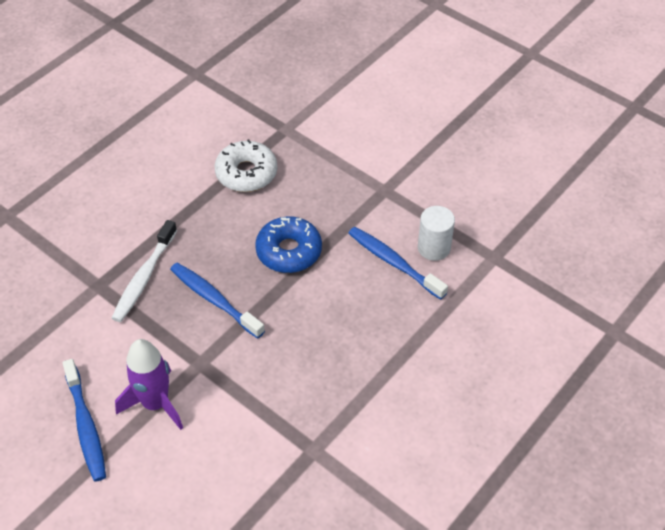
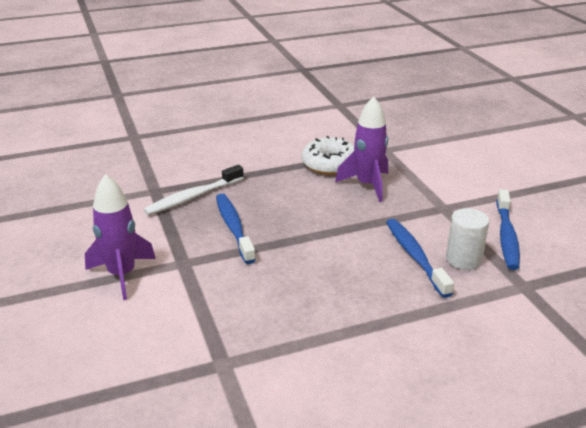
camera: 30 degrees right, 20 degrees down
blue toothbrush [63,359,106,482] -> blue toothbrush moved to [496,189,520,270]
blue donut [255,216,322,273] -> none
none -> purple rocket [335,96,388,202]

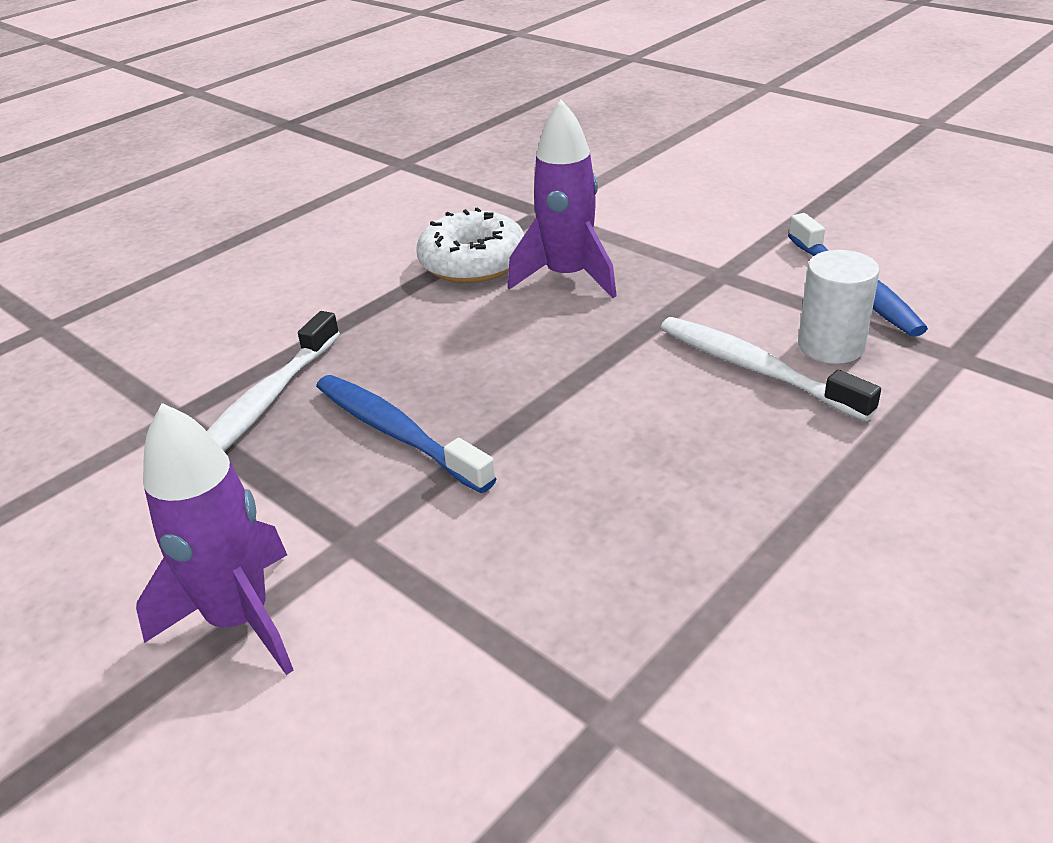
camera: 25 degrees left, 5 degrees up
blue toothbrush [386,219,454,298] -> white toothbrush [661,317,881,421]

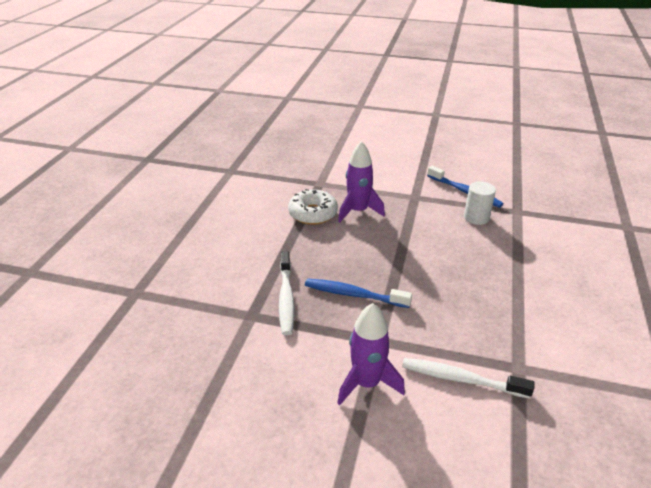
camera: 30 degrees left, 0 degrees up
white toothbrush [661,317,881,421] -> white toothbrush moved to [402,358,534,399]

